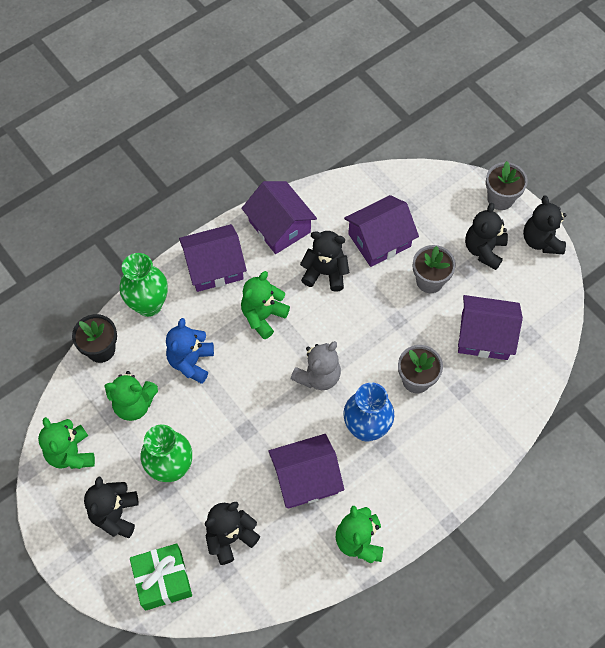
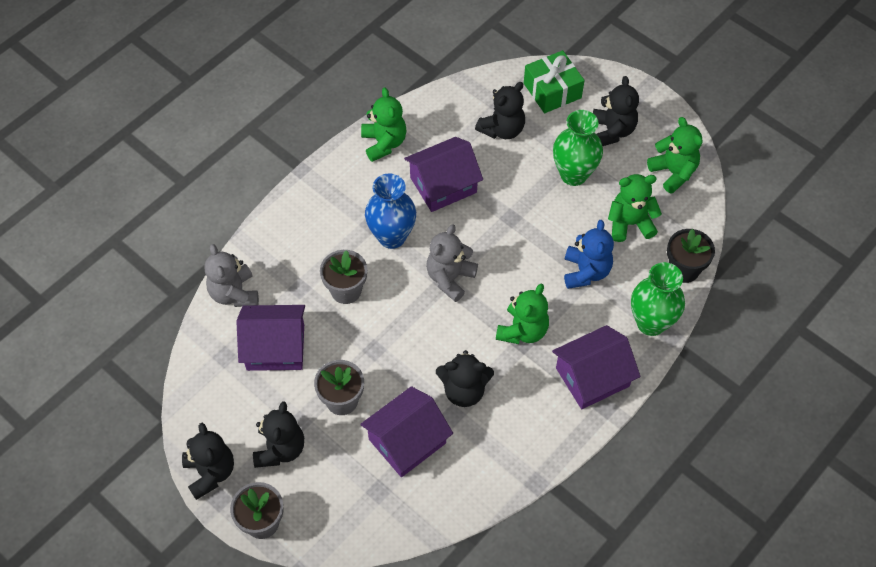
camera: 170 degrees right, 5 degrees down
purple house [241,181,317,254] -> none
none -> grey teddy bear [204,244,259,307]

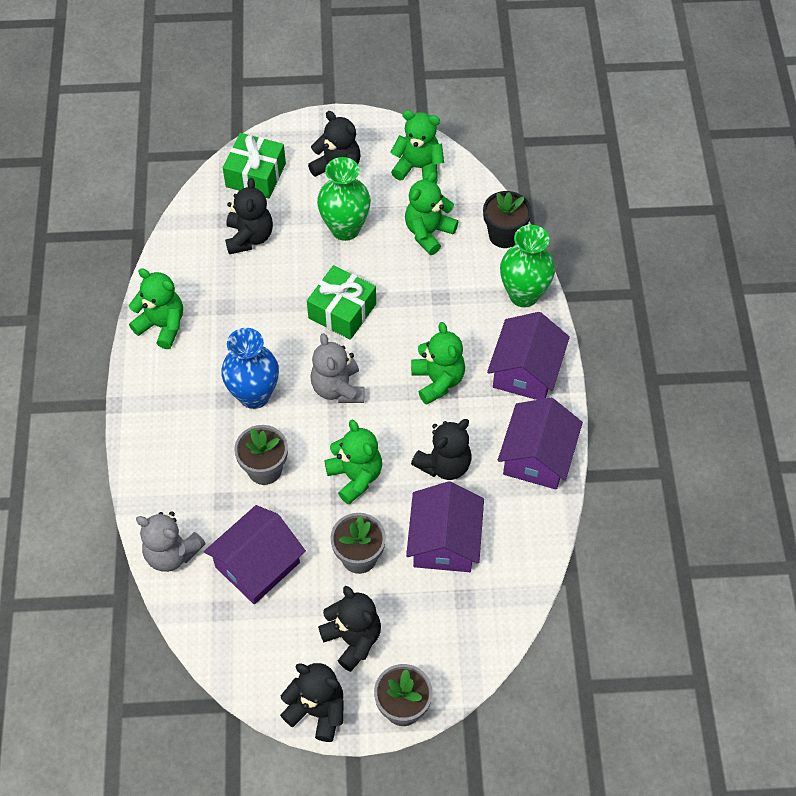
camera: 45 degrees left, 0 degrees up
purple house [404,137,483,212] -> purple house moved to [498,398,583,490]
blue teddy bear [564,220,614,289] -> none
none -> green gift [307,265,376,340]
none -> green teddy bear [324,420,382,505]

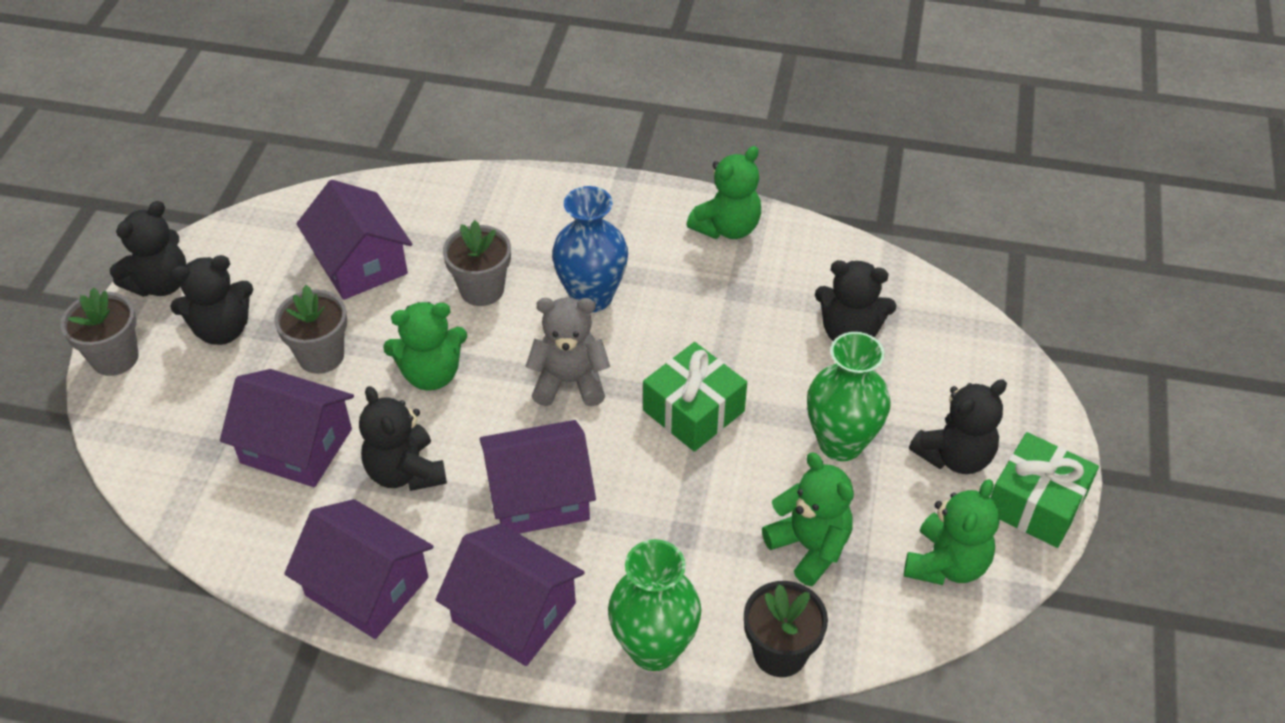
camera: 105 degrees right, 10 degrees down
grey teddy bear [136,511,206,572] -> none
green gift [223,133,286,198] -> green gift moved to [991,432,1099,548]
green teddy bear [411,322,465,405] -> purple house [480,420,596,534]

